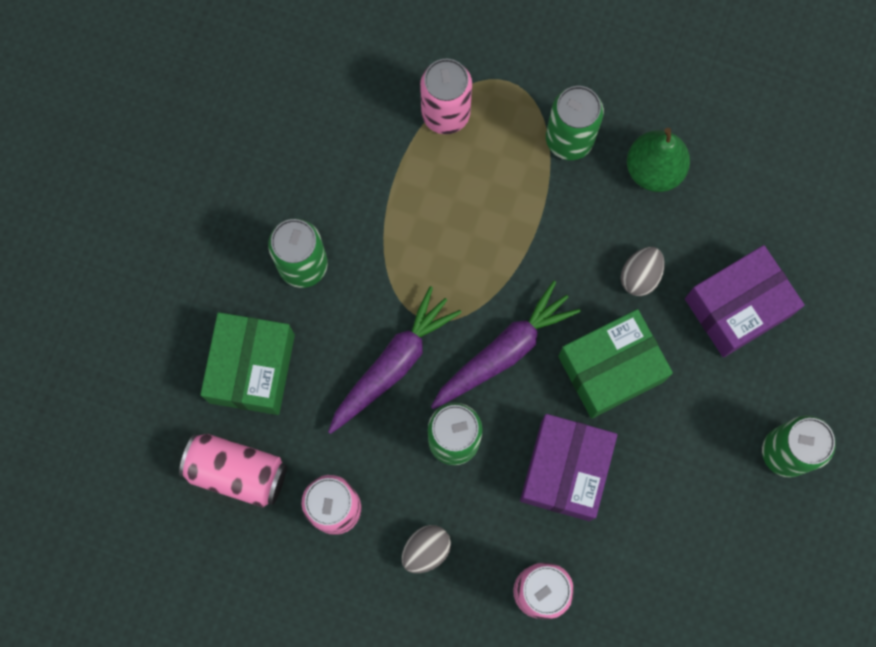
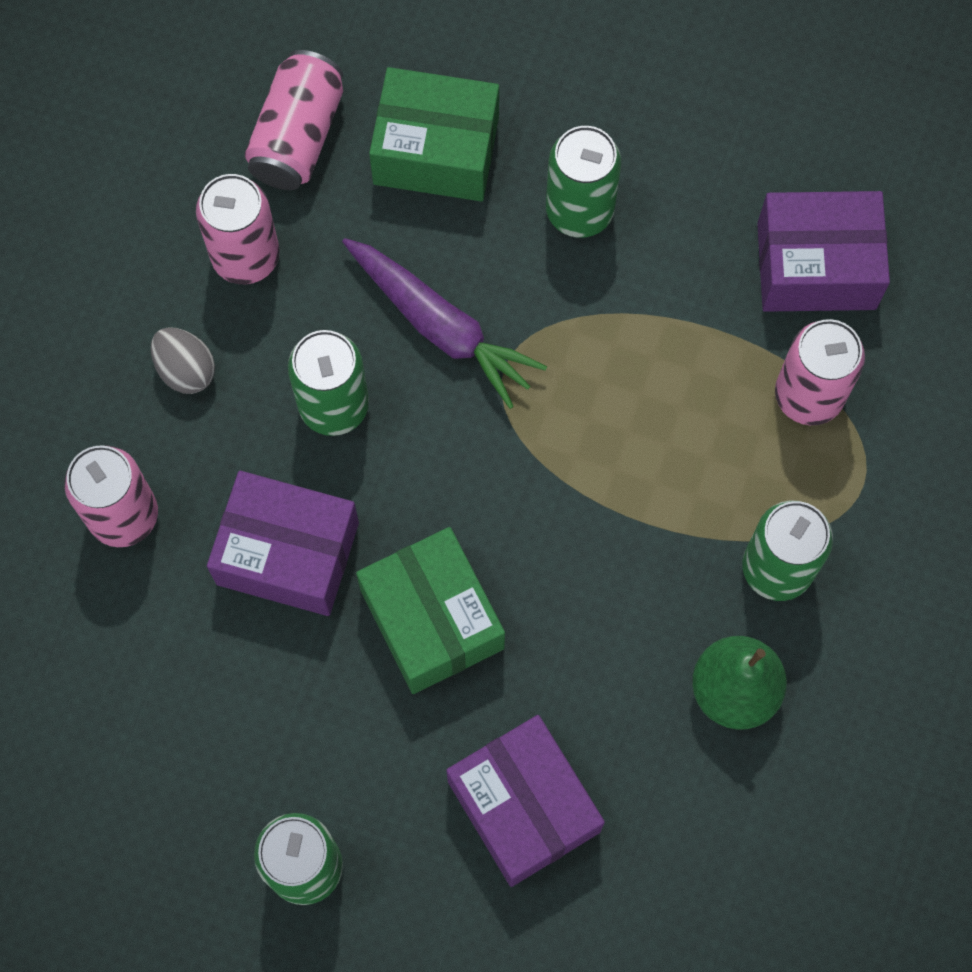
camera: 90 degrees right, 5 degrees down
purple carrot [431,281,581,409] -> none
grey egg [621,247,665,296] -> none
none -> purple box [757,191,890,312]

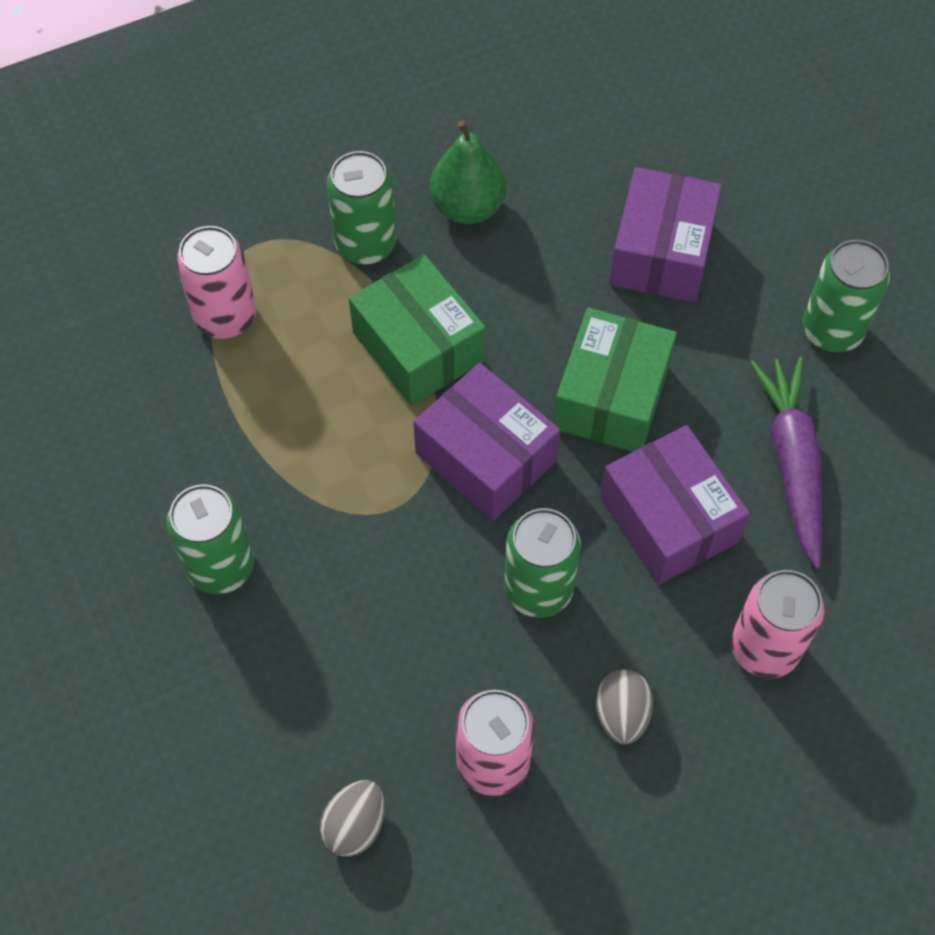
camera: 135 degrees left, 10 degrees down
pink can [245,50,343,190] -> grey egg [320,780,385,857]
purple carrot [342,238,547,409] -> purple carrot moved to [750,357,822,569]
green box [369,67,499,201] -> green box moved to [349,254,486,406]
purple box [757,191,890,312] -> purple box moved to [413,363,561,521]

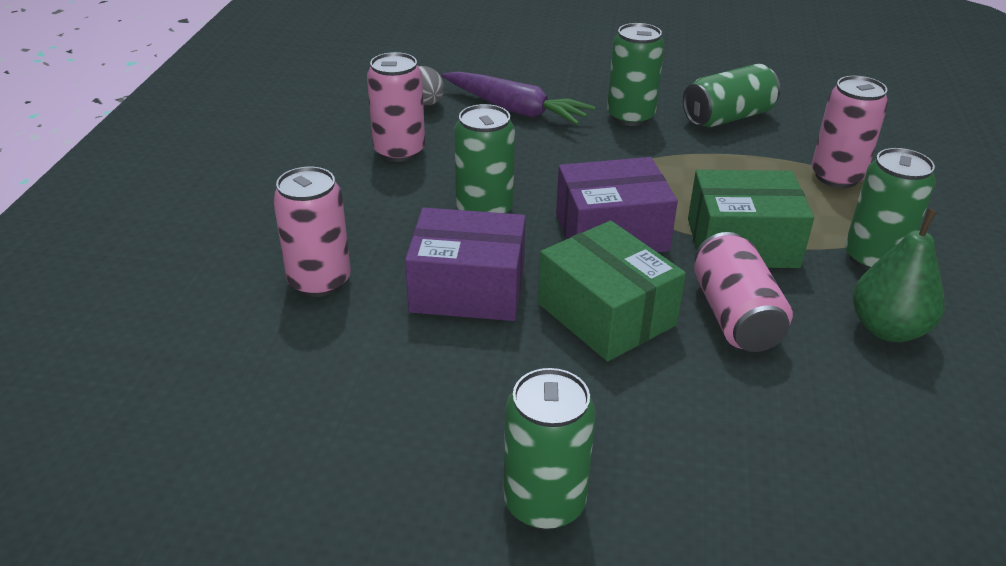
camera: 125 degrees right, 25 degrees down
grey egg [596,669,653,744] -> none
purple box [609,167,722,302] -> none
purple carrot [750,357,822,569] -> purple carrot moved to [441,71,595,125]
none -> green can [683,64,780,127]
none -> pink can [694,232,793,352]

